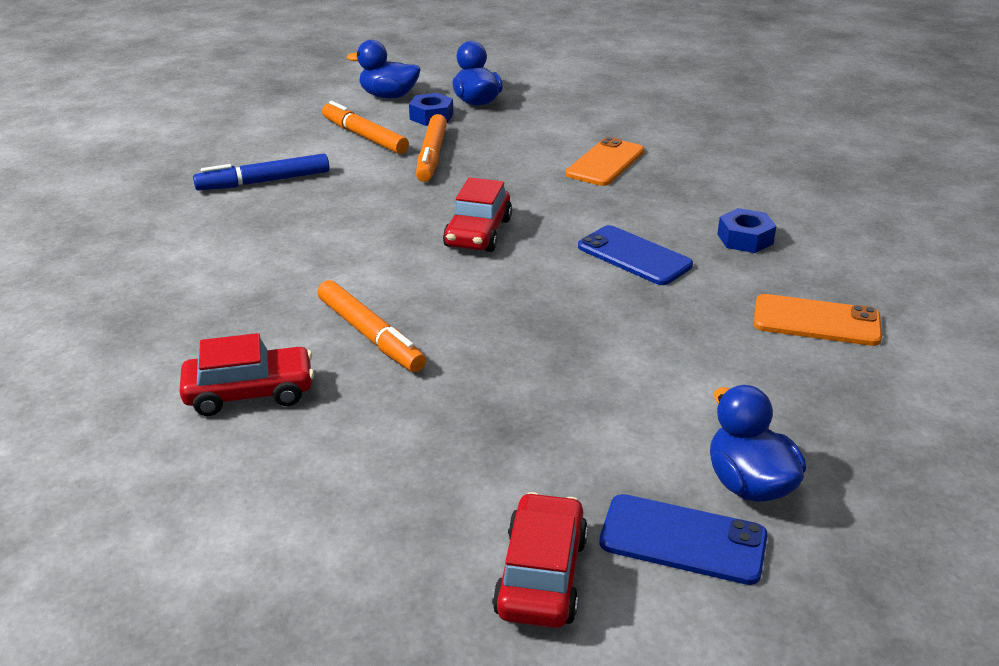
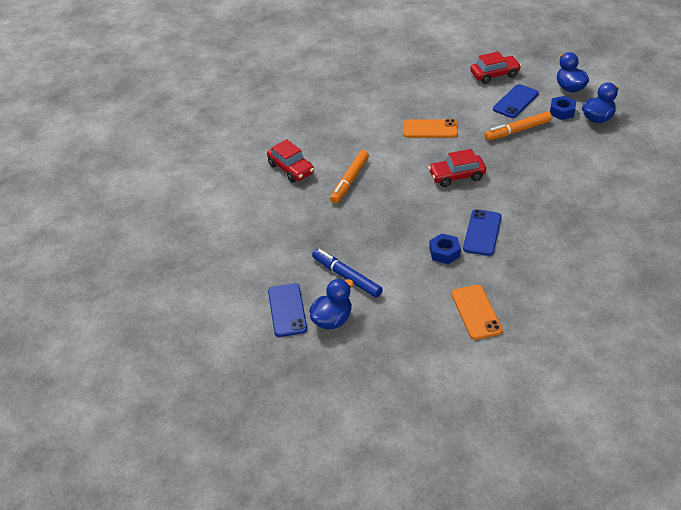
camera: 65 degrees right, 10 degrees up
blue marker [193,153,329,191] -> blue marker moved to [312,249,383,298]
orange marker [322,101,409,154] -> blue phone [493,84,539,118]
red car [492,492,588,628] -> red car moved to [470,52,521,84]
orange phone [566,137,644,186] -> orange phone moved to [403,119,458,138]
blue nut [717,208,776,253] -> blue nut moved to [429,233,461,264]

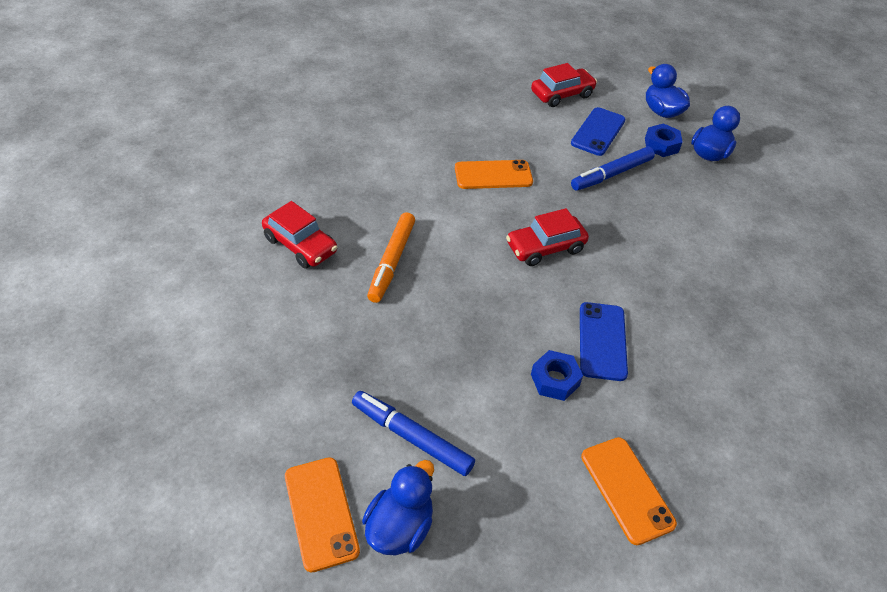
camera: 15 degrees left, 5 degrees up
blue phone [268,283,307,337] -> orange phone [285,457,360,573]
orange marker [484,112,552,141] -> blue marker [571,147,655,191]

